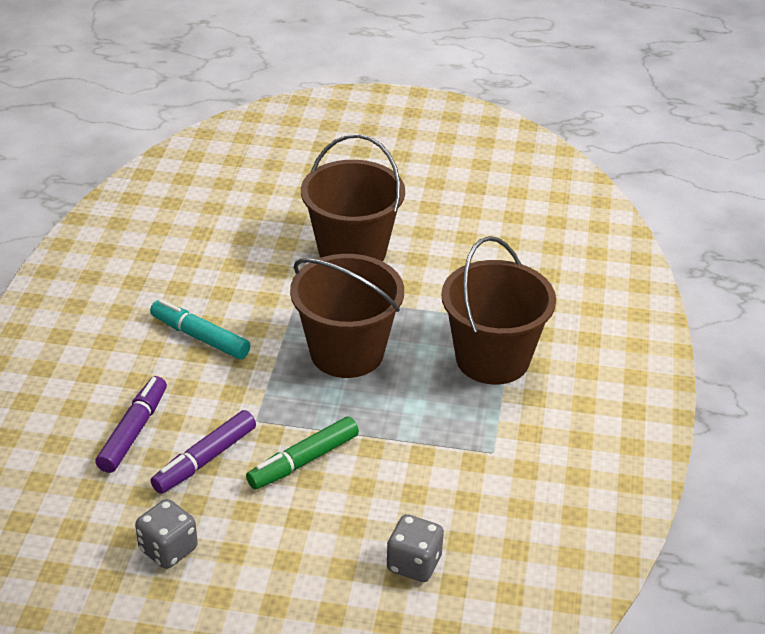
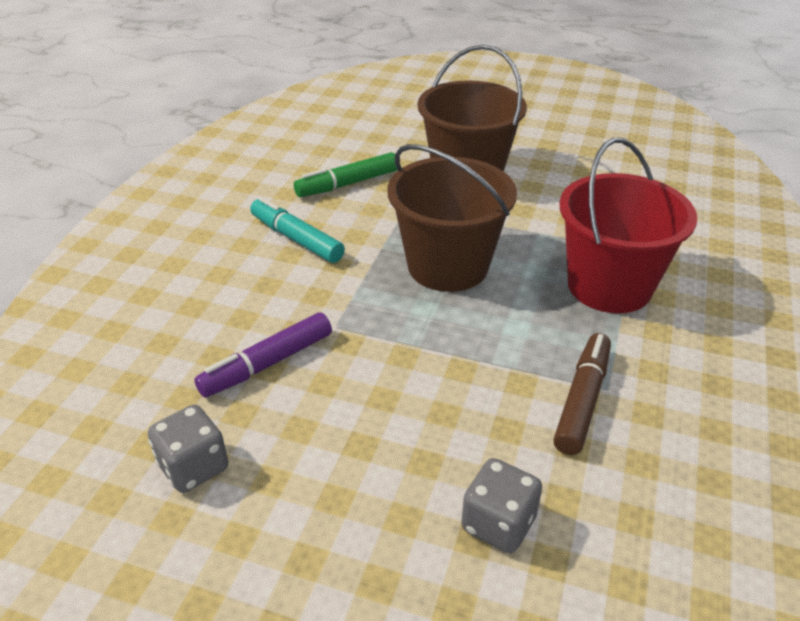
camera: 10 degrees right, 0 degrees up
purple marker [95,376,167,473] -> none
green marker [246,417,359,490] -> green marker moved to [294,152,397,197]
brown bucket [441,236,556,384] -> red bucket [559,138,697,313]
none -> brown marker [553,333,611,455]

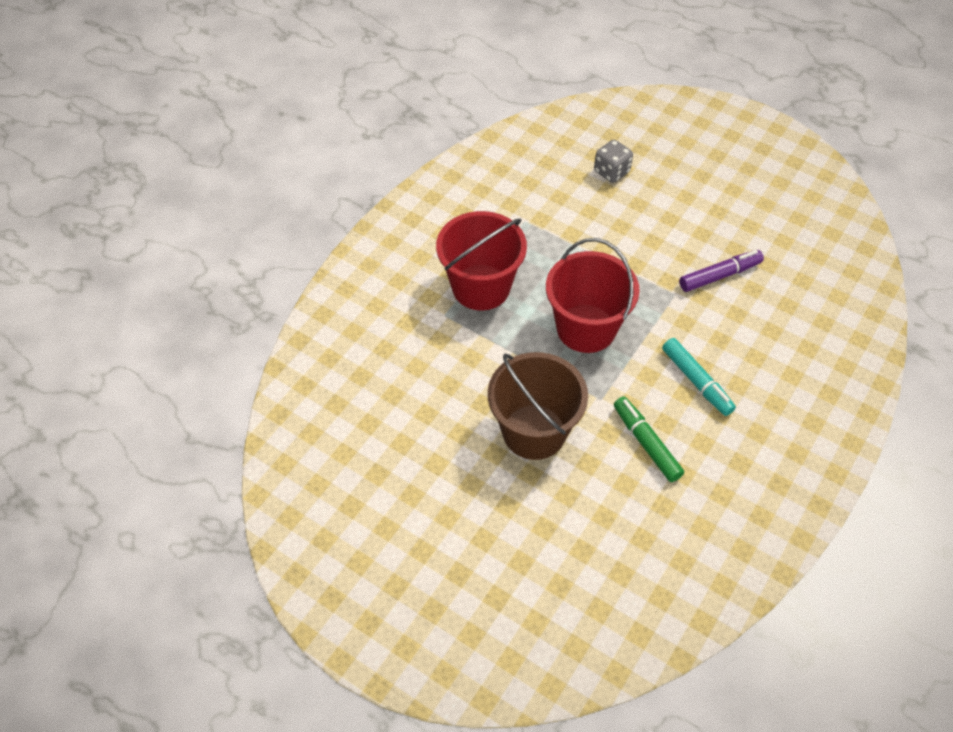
camera: 165 degrees left, 15 degrees up
grey dice [148,405,229,493] -> none
green marker [294,152,397,197] -> green marker turned 105 degrees counterclockwise [614,397,684,482]
brown bucket [387,144,517,292] -> red bucket [546,238,640,353]
brown marker [553,333,611,455] -> none

